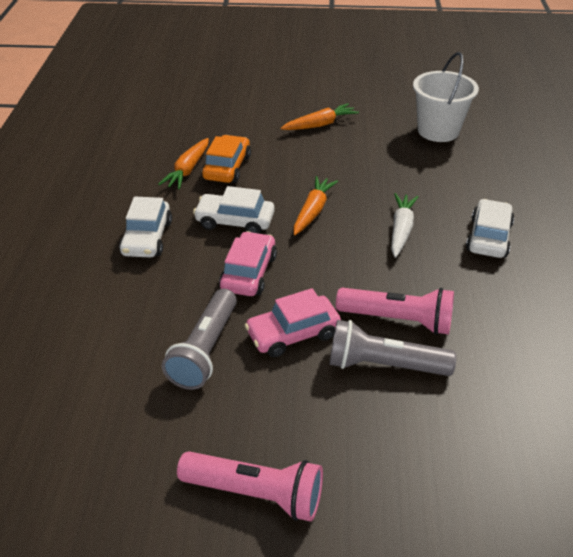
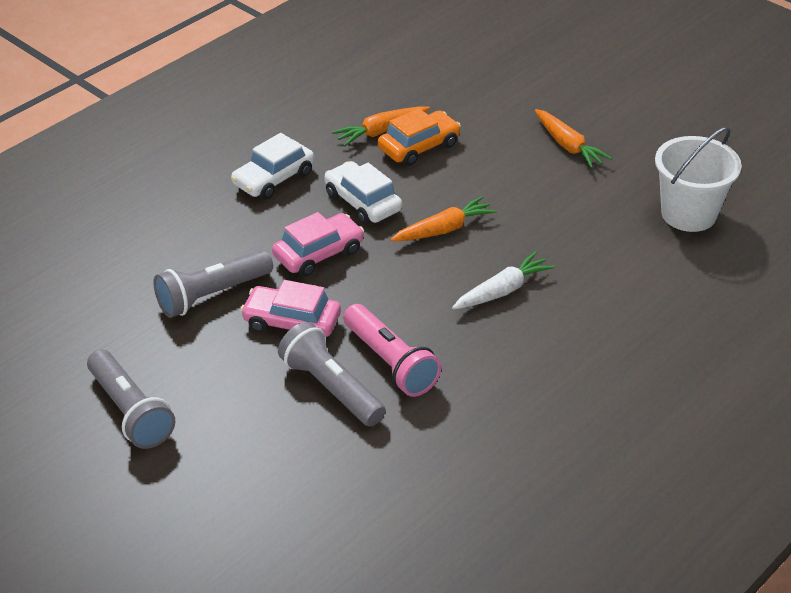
camera: 40 degrees right, 0 degrees up
pink flashlight [177,451,323,522] -> grey flashlight [87,350,175,449]
orange carrot [281,103,359,130] -> orange carrot turned 45 degrees clockwise [535,109,612,168]
white car [466,199,514,258] -> none

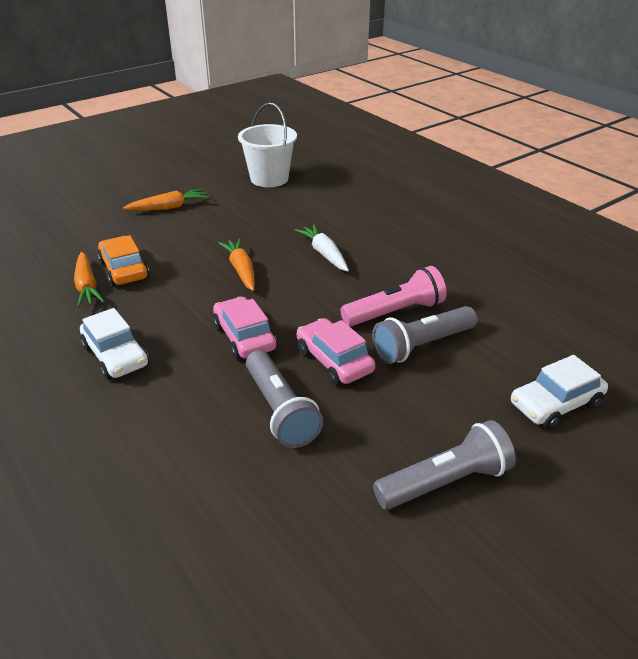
camera: 80 degrees left, 5 degrees down
pink car [240,280,341,337] -> pink car turned 120 degrees clockwise [297,318,375,385]
white car [324,161,402,225] -> white car moved to [511,355,608,429]

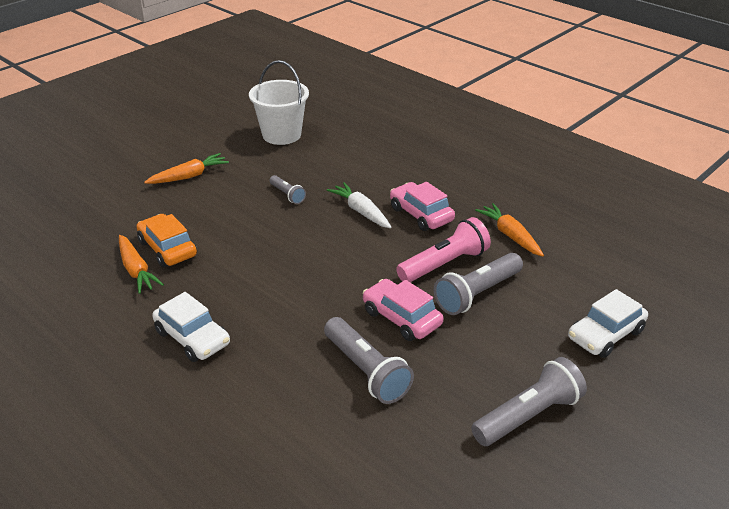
camera: 10 degrees left, 0 degrees up
pink car [213,297,277,359] -> pink car moved to [390,182,455,231]
orange carrot [218,238,255,291] -> orange carrot moved to [475,203,544,257]
none -> grey flashlight [270,175,306,204]

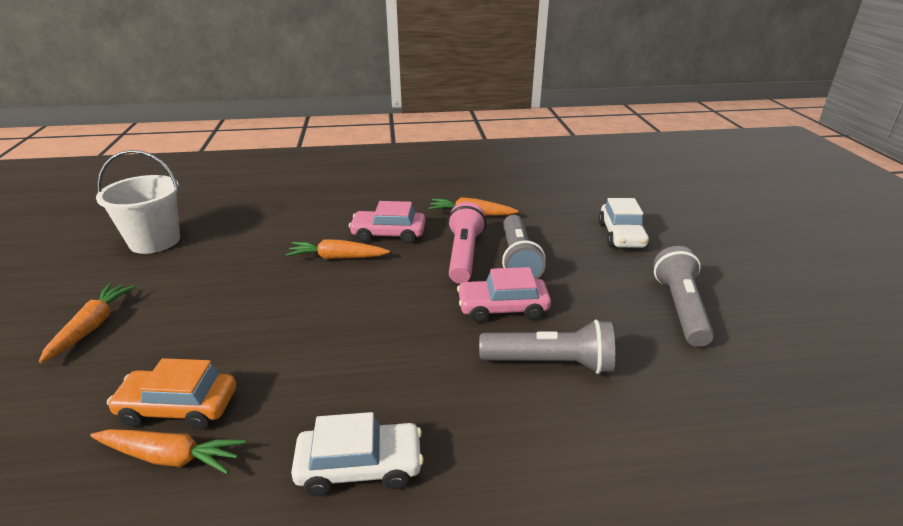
camera: 50 degrees left, 5 degrees down
grey flashlight [270,175,306,204] -> none
white carrot [327,182,392,228] -> orange carrot [286,239,390,259]

